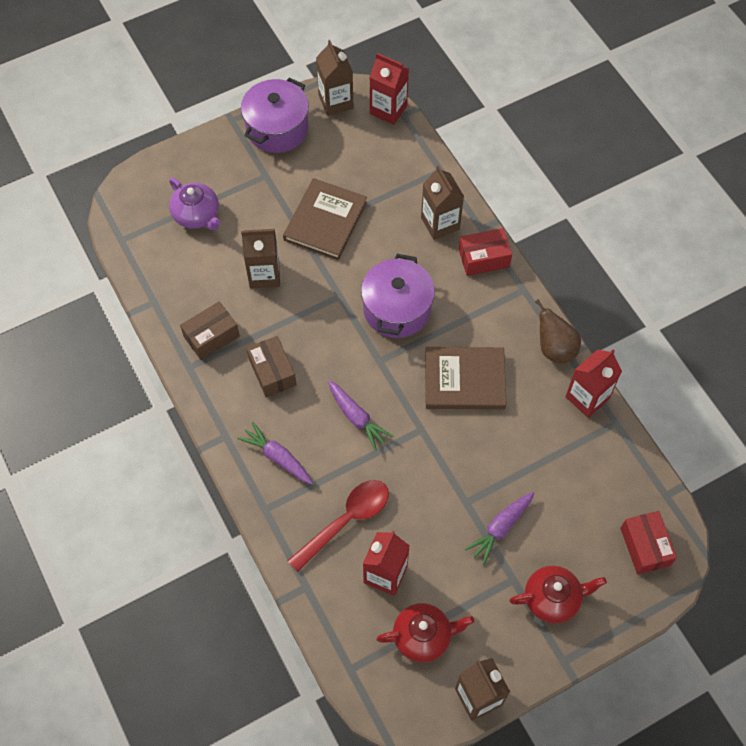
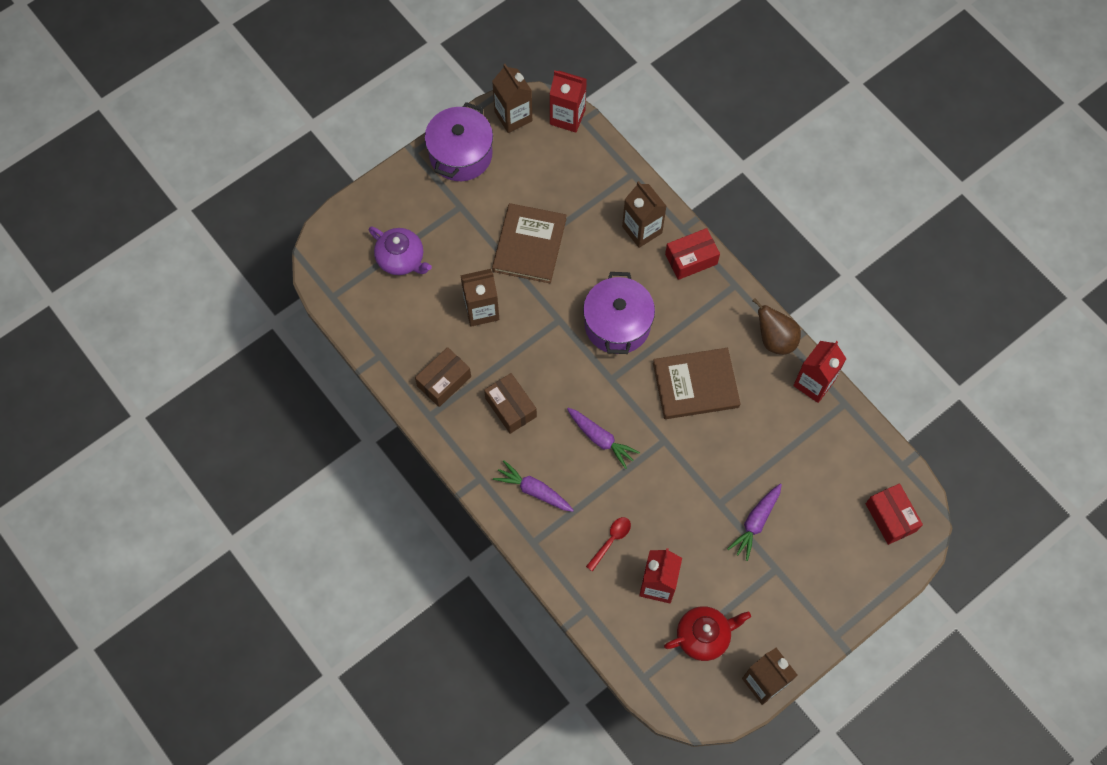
camera: 10 degrees left, 5 degrees up
red spoon [288,480,389,572] -> red spoon [586,517,631,572], size x0.55
red teapot [509,566,607,623] -> none

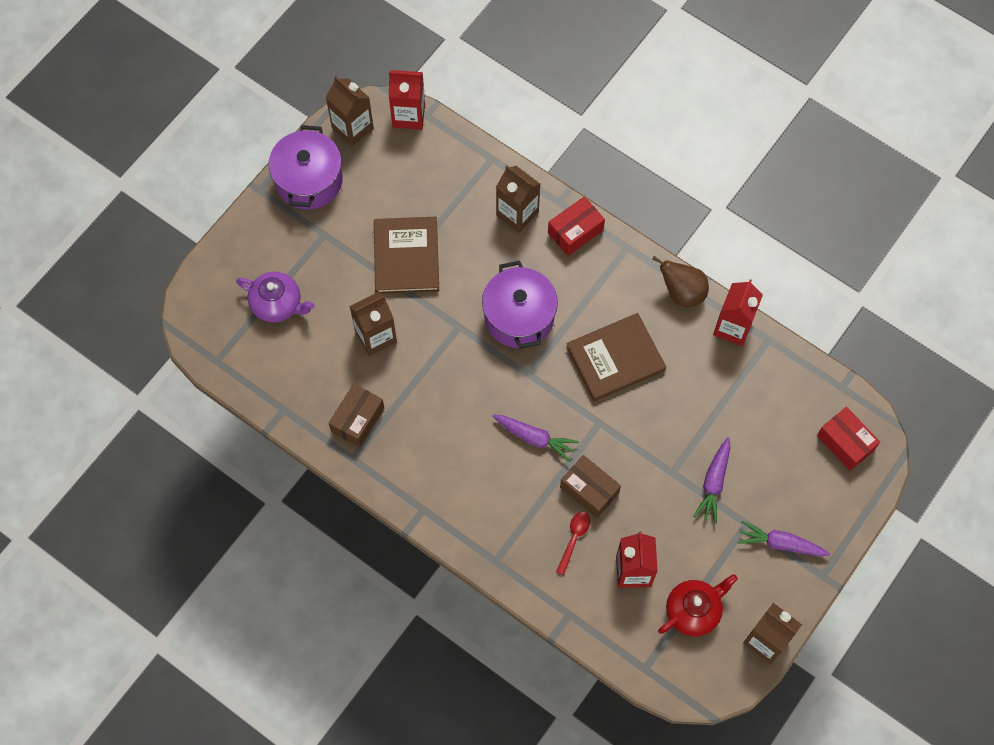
camera: 15 degrees left, 0 degrees up
brown box [484,373,537,434] -> brown box moved to [560,455,621,518]
purple carrot [493,460,574,512] -> purple carrot moved to [737,520,830,557]

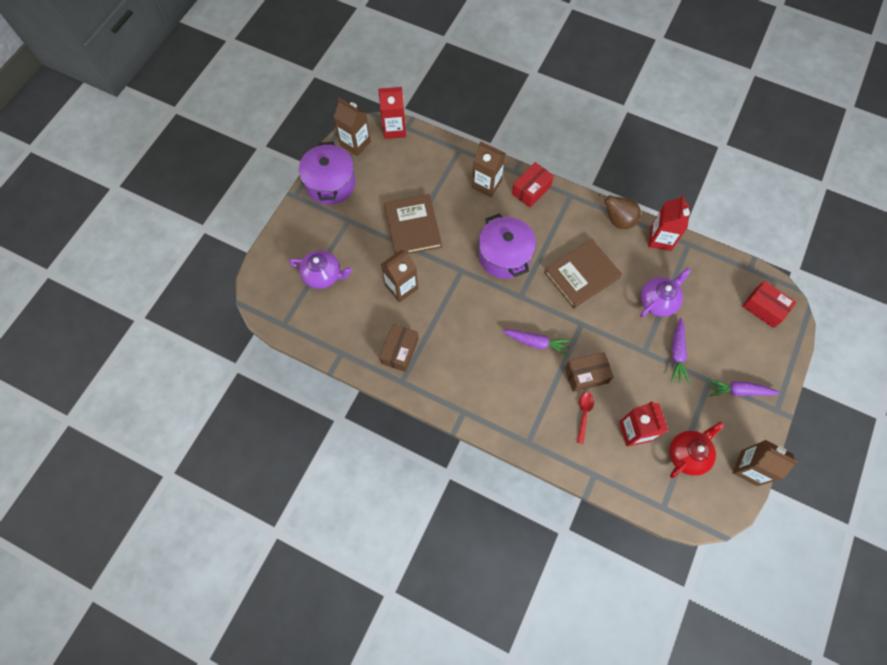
camera: 10 degrees left, 0 degrees up
brown box [560,455,621,518] -> brown box turned 45 degrees counterclockwise [565,352,614,392]
none -> purple teapot [640,268,691,318]

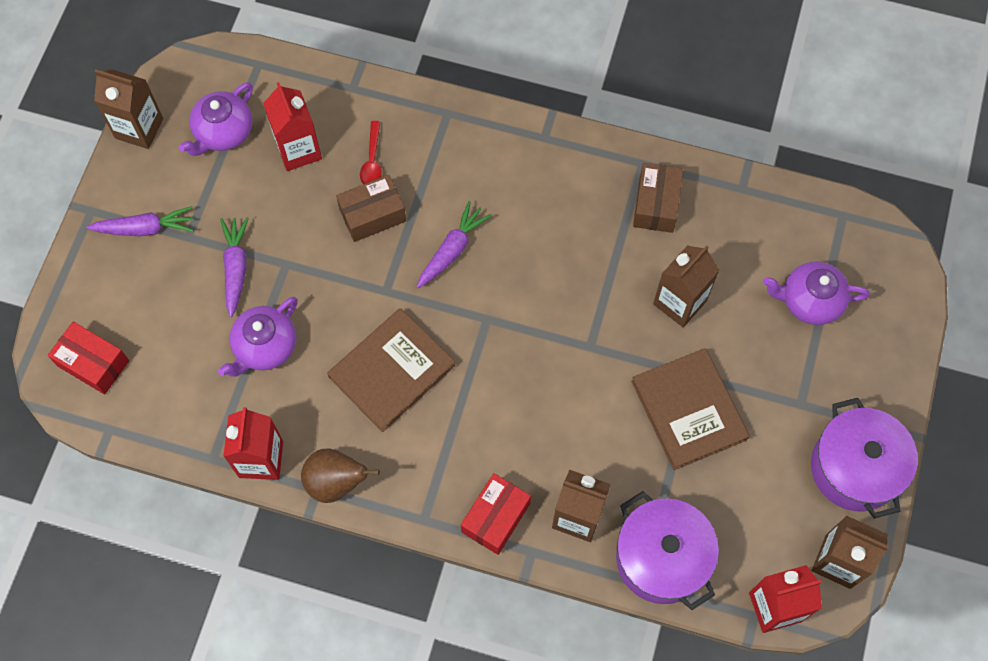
camera: 170 degrees right, 0 degrees up
purple pot [478,213,536,279] -> purple pot moved to [616,491,719,610]
purple carrot [502,329,572,356] -> purple carrot turned 120 degrees clockwise [417,201,492,288]
red teapot [670,421,724,478] -> purple teapot [179,82,253,156]

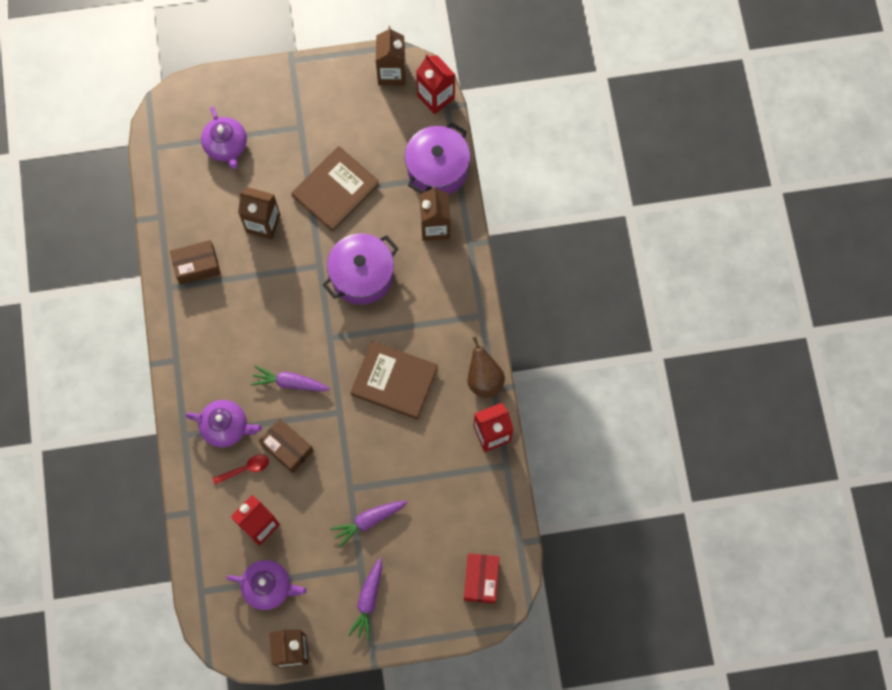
camera: 115 degrees left, 5 degrees up
purple carrot [86,206,194,236] -> purple carrot turned 135 degrees counterclockwise [348,558,382,641]
purple teapot [218,297,298,377] -> purple teapot moved to [185,400,262,448]
red box [461,473,531,555] -> none
purple pot [811,398,918,519] -> purple pot moved to [323,233,399,305]

